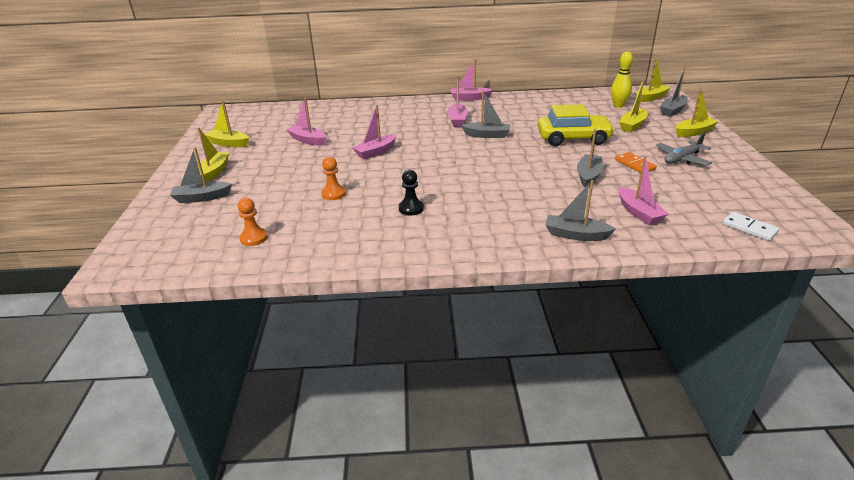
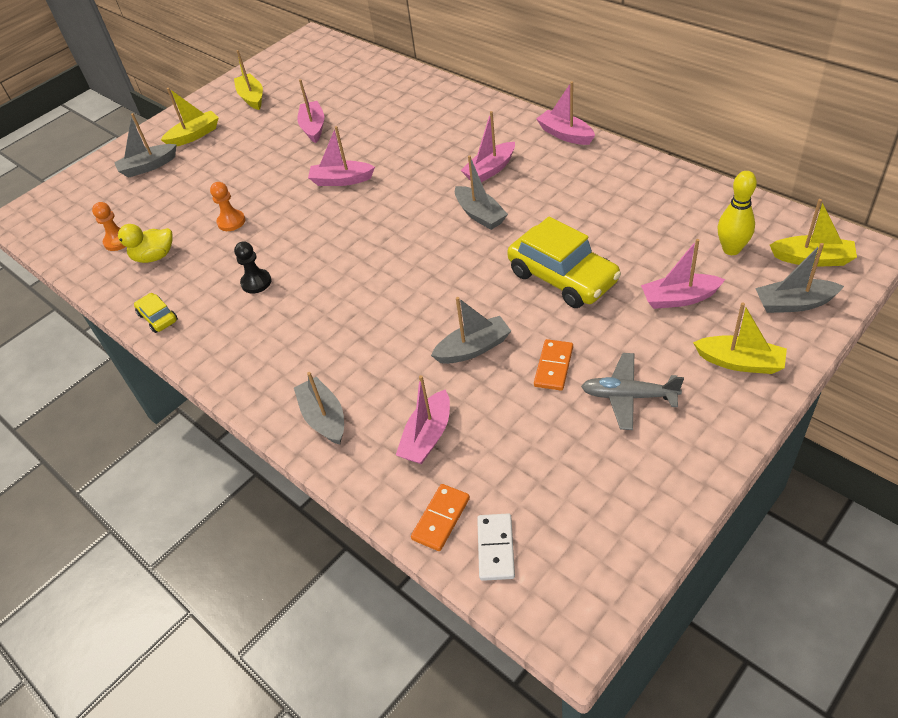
camera: 50 degrees right, 15 degrees up
grey boat [170,147,232,203] -> grey boat turned 60 degrees counterclockwise [114,113,177,178]
yellow boat [619,80,648,132] -> pink boat [641,239,726,309]
none -> yellow duck [111,224,173,263]
none -> yellow car [134,293,178,333]
none -> orange domino [411,484,470,551]

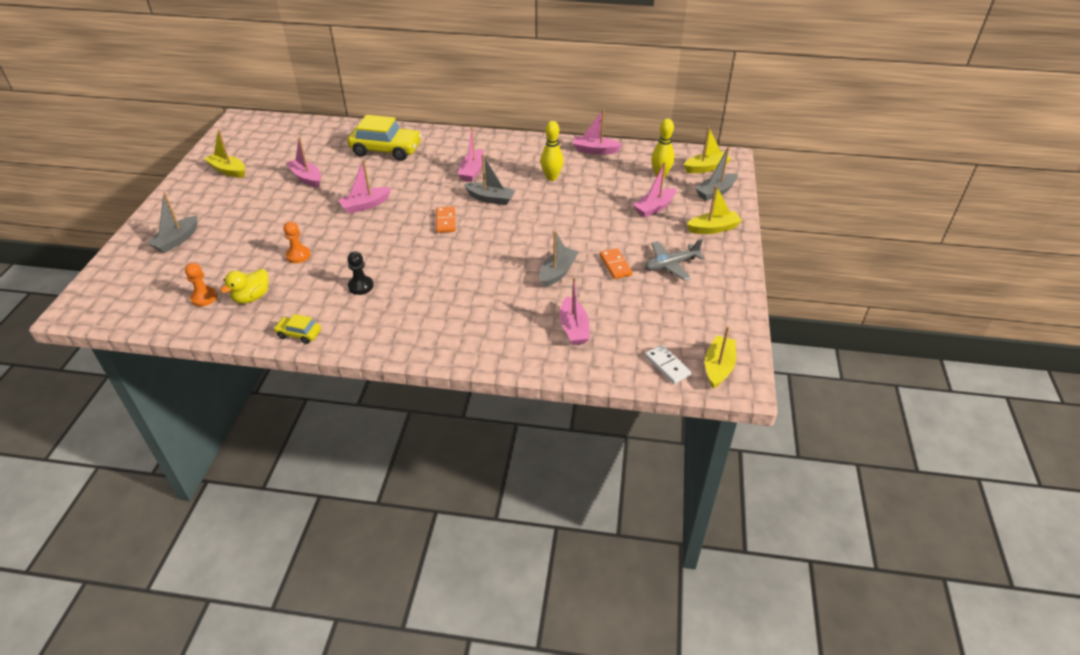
camera: 40 degrees left, 5 degrees down
yellow boat [161,88,219,147] -> yellow boat moved to [705,326,736,389]
grey boat [294,372,344,445] -> none
orange domino [411,484,470,551] -> orange domino moved to [436,206,456,233]
yellow car [507,217,621,308] -> yellow car moved to [348,115,422,161]
pink boat [536,81,595,145] -> pink boat moved to [573,109,623,154]
none -> yellow bowling pin [540,121,564,181]

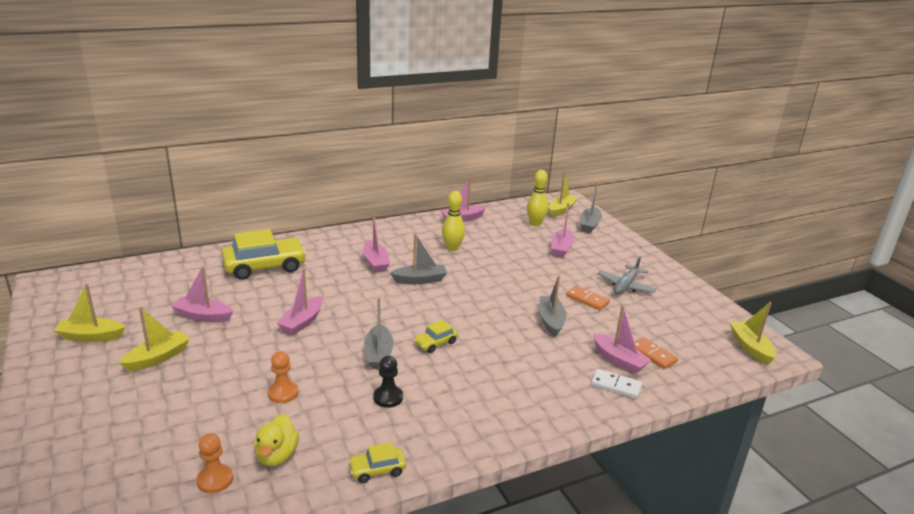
camera: 35 degrees left, 15 degrees down
grey boat [147,192,197,253] -> grey boat moved to [364,298,393,369]
orange domino [436,206,456,233] -> orange domino moved to [635,337,678,369]
white domino [645,345,692,384] -> white domino moved to [591,369,642,399]
yellow boat [687,185,742,234] -> yellow boat moved to [119,307,190,371]
none -> yellow car [414,320,458,353]

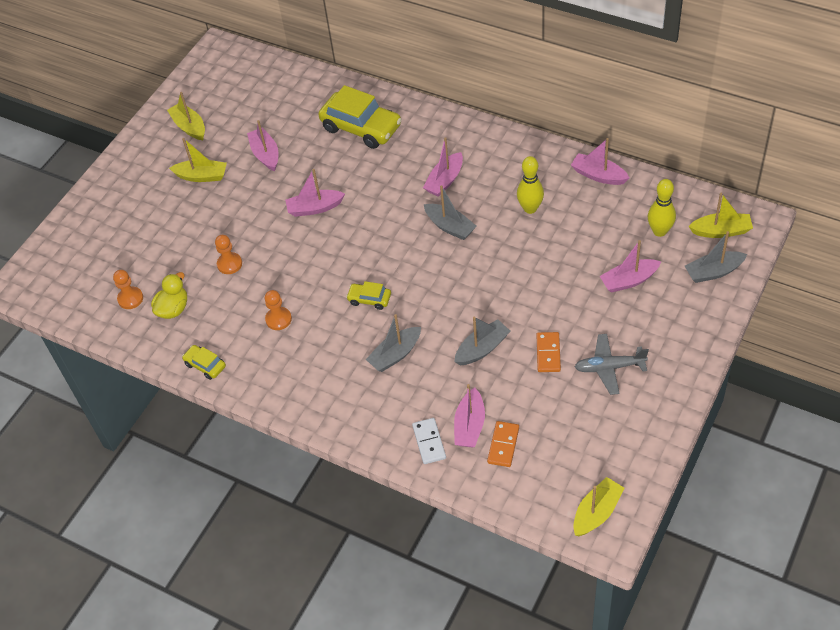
camera: 60 degrees right, 25 degrees up
yellow duck [254,414,299,466] -> yellow duck turned 150 degrees clockwise [151,272,187,319]
grey boat [364,298,393,369] -> grey boat moved to [366,314,421,372]
black pawn [373,356,403,408] -> orange pawn [265,290,292,330]

